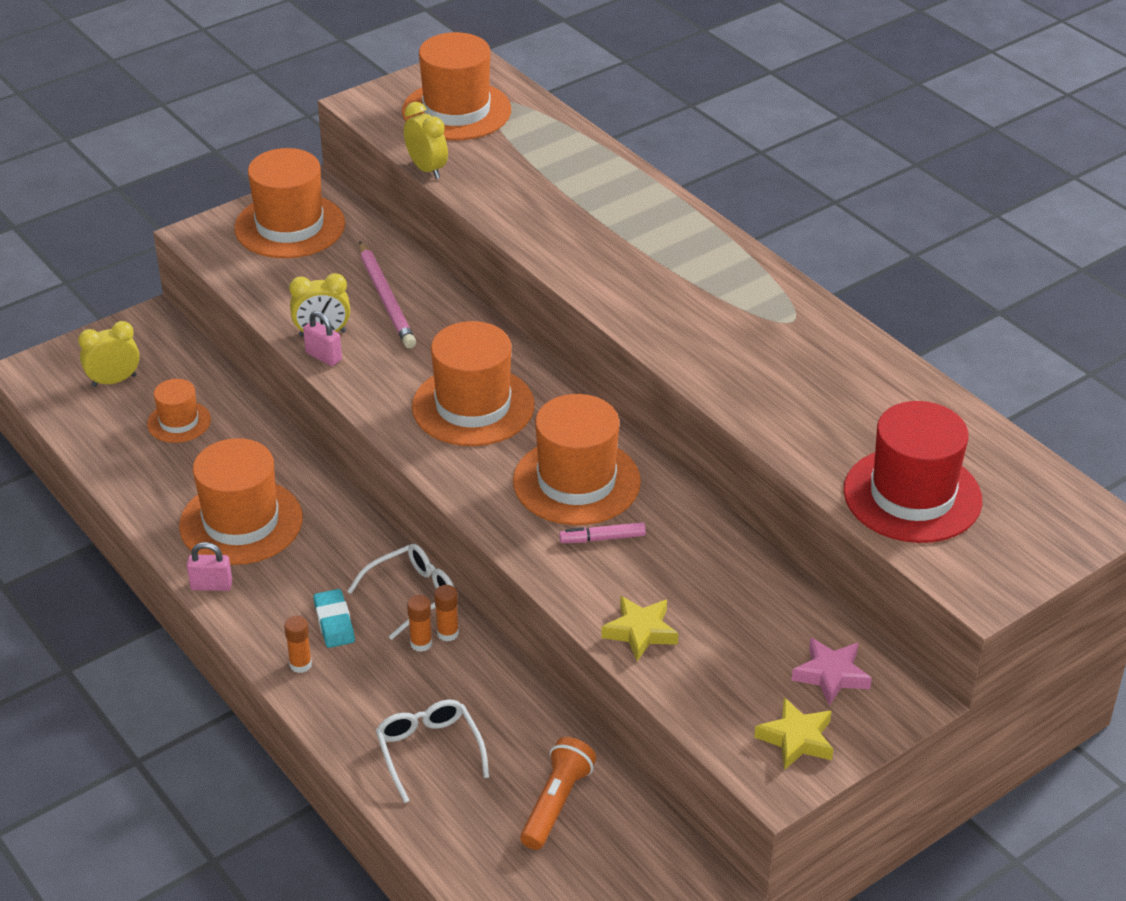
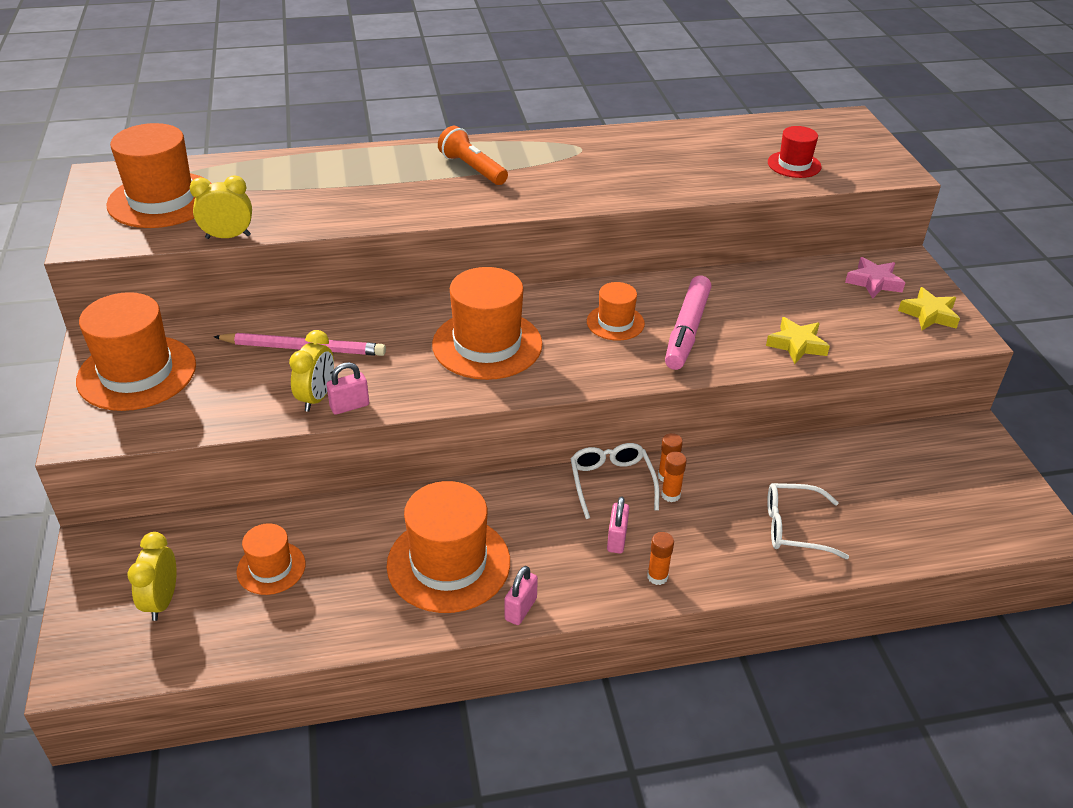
camera: 65 degrees left, 0 degrees up
turquoise eraser [313,589,355,648] -> pink padlock [607,496,629,554]
orange hat [513,394,641,525] -> orange hat [587,282,645,341], size x0.54
orange flashlight [520,737,596,850] -> orange flashlight moved to [438,126,508,185]
pink marker [559,522,646,543] -> pink marker [665,276,711,370], size x1.97
red hat [844,401,982,543] -> red hat [768,126,822,178], size x0.54

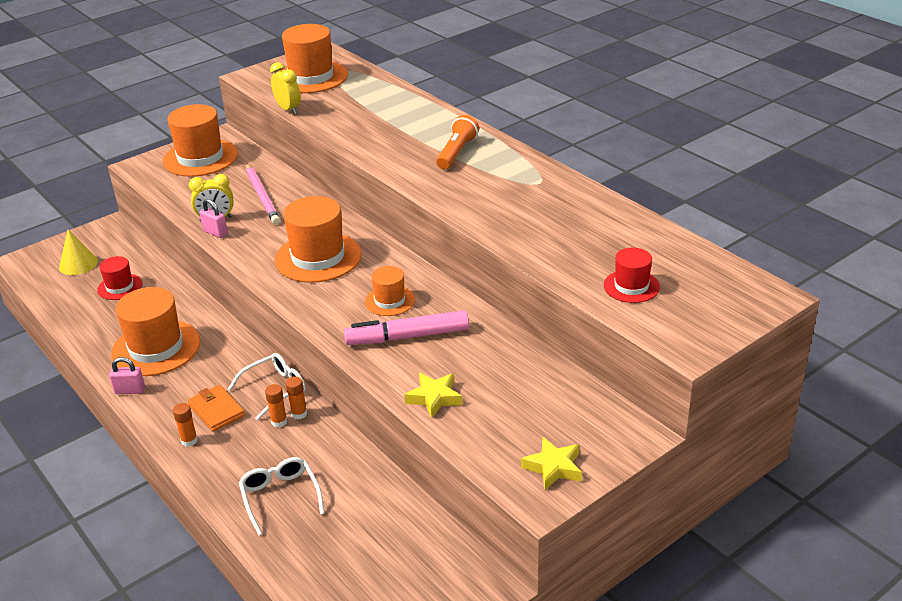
camera: 65 degrees right, 5 degrees down
yellow clock [128,532,177,621] -> yellow cone [59,229,98,275]
orange hat [236,523,306,595] -> red hat [97,256,142,300]
pink padlock [607,496,629,554] -> orange wallet [188,385,245,432]
pink star [845,257,905,299] -> none

